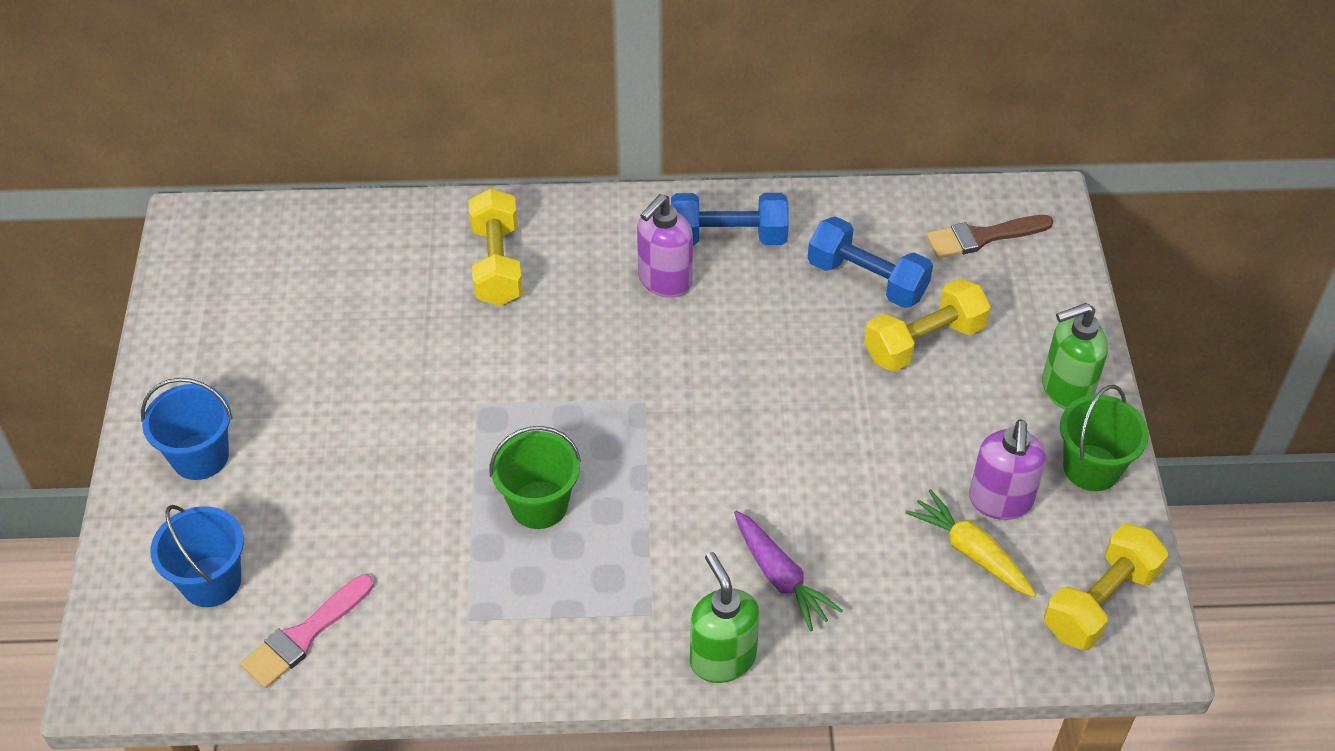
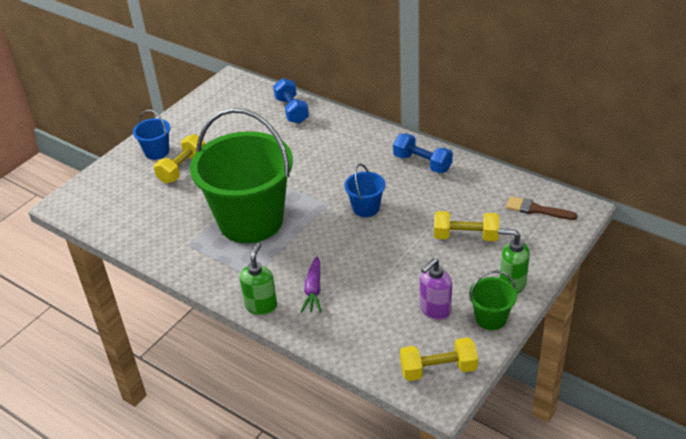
camera: 40 degrees right, 10 degrees down
blue bucket [150,505,244,607] -> blue bucket moved to [344,164,386,217]
pink brush [240,574,374,688] -> none
yellow dumbbell [468,188,523,306] -> yellow dumbbell moved to [154,134,205,184]
green bucket [490,426,581,529] -> green bucket [190,108,293,243], size x2.41
purple soap dispenser [637,194,693,298] -> none
blue dumbbell [808,216,933,308] -> blue dumbbell moved to [273,78,309,124]
yellow carrot [905,489,1036,597] -> none

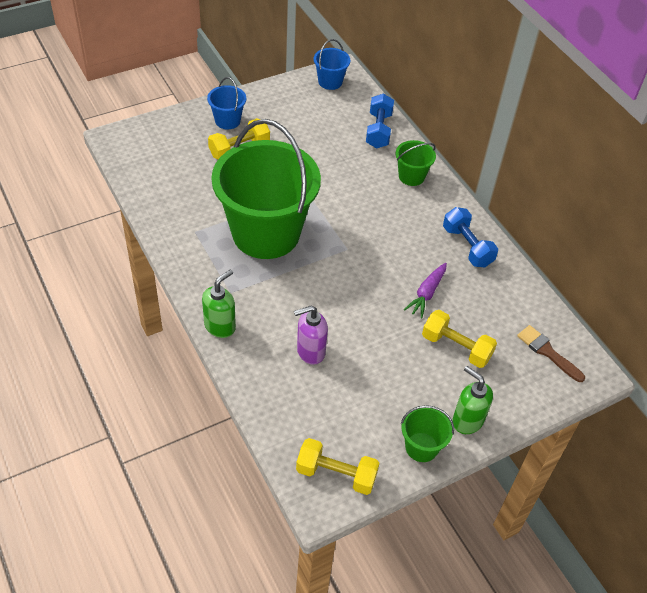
camera: 20 degrees right, 10 degrees up
purple carrot [301,256,321,312] -> purple carrot moved to [404,263,447,318]
blue bucket [344,164,386,217] -> blue bucket moved to [314,39,350,90]
purple soap dispenser [420,258,452,320] -> purple soap dispenser moved to [294,305,328,365]
none -> green bucket [395,140,436,186]

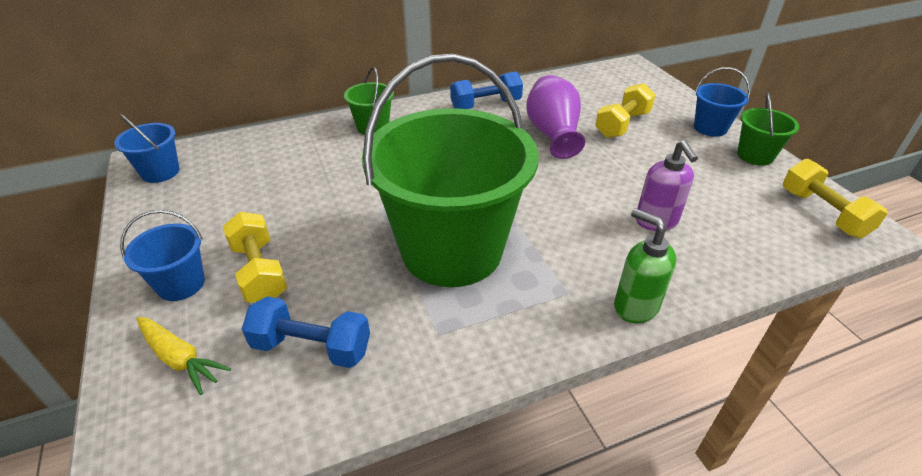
camera: 80 degrees left, 10 degrees down
yellow dumbbell [296,438,380,495] -> yellow dumbbell turned 45 degrees counterclockwise [783,159,888,238]
blue dumbbell [366,93,394,148] -> blue dumbbell moved to [242,296,370,368]
purple carrot [404,263,447,318] -> purple vase [526,75,585,159]
green soap dispenser [452,366,493,434] -> blue bucket [694,67,750,137]
brown brush [517,325,585,382] -> none
none -> yellow carrot [137,317,231,395]

